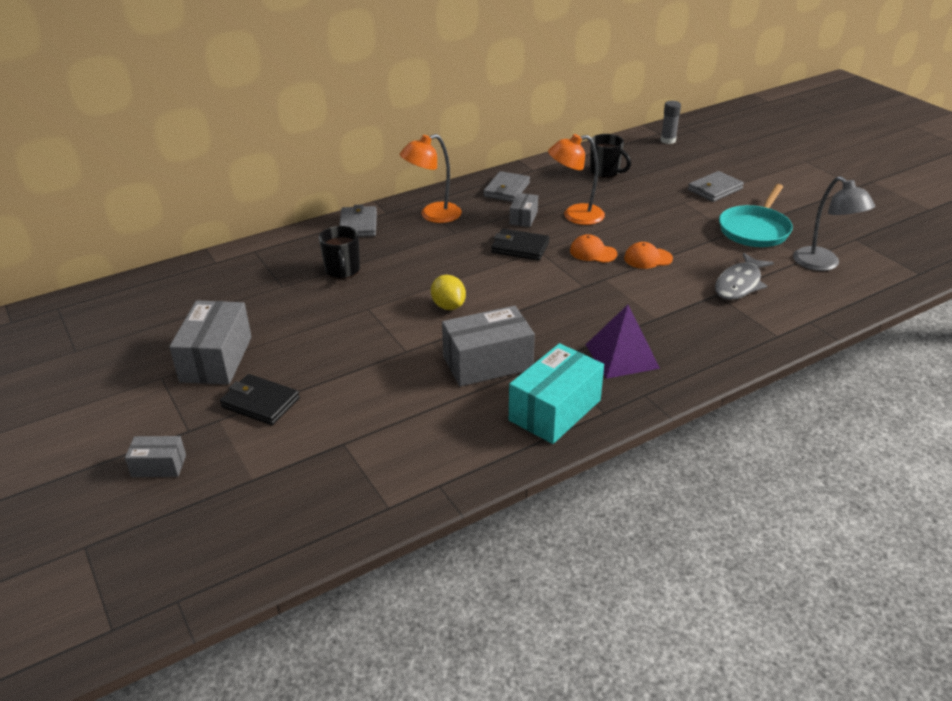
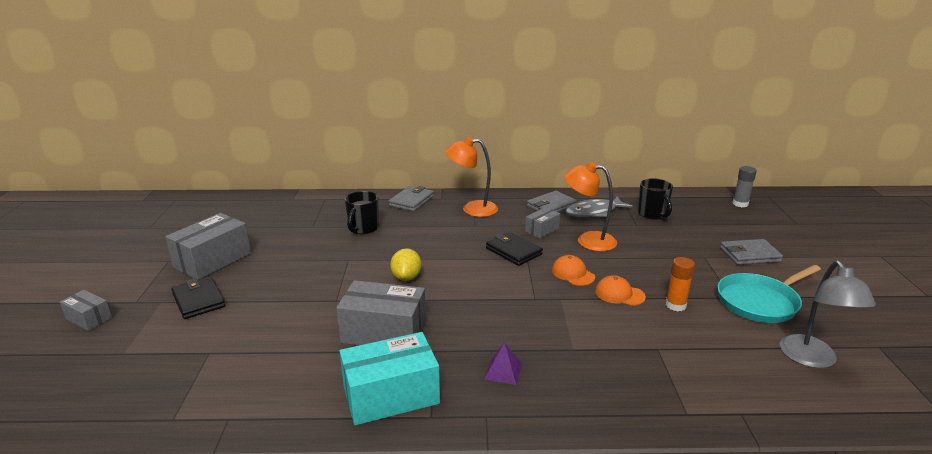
camera: 30 degrees right, 10 degrees down
purple pyramid [586,305,660,379] -> purple pyramid [484,342,522,385], size x0.55
grey fish [715,253,774,300] -> grey fish moved to [565,196,633,217]
none -> orange glue stick [666,257,695,311]

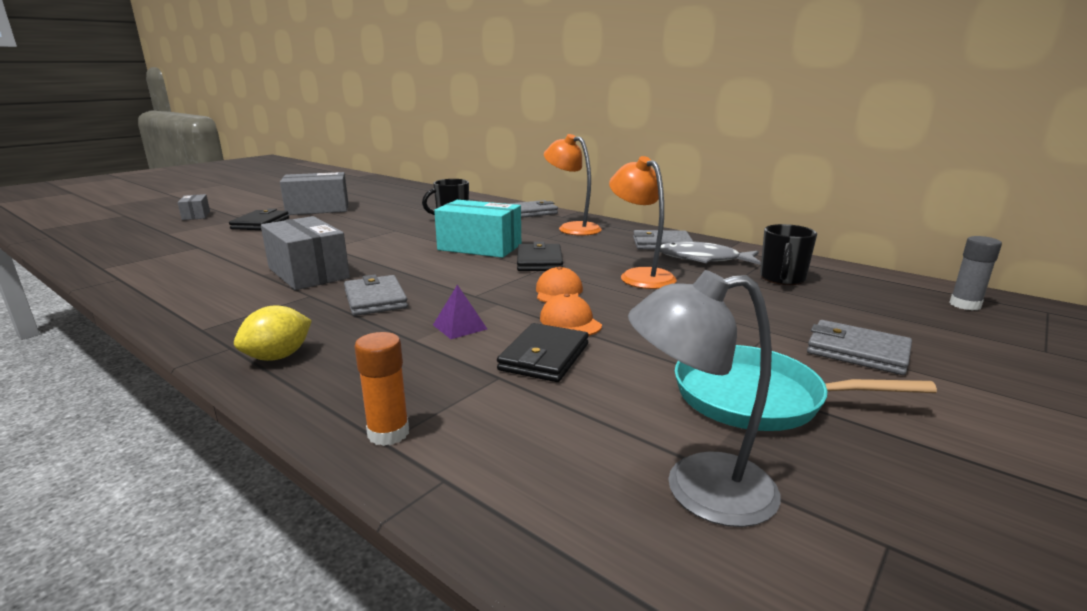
camera: 40 degrees right, 5 degrees down
turquoise box [339,332,440,425] -> turquoise box moved to [434,200,521,258]
yellow lemon [390,248,421,281] -> yellow lemon moved to [234,305,312,361]
purple pyramid [484,342,522,385] -> purple pyramid moved to [433,285,487,339]
grey box [525,207,560,238] -> none
orange glue stick [666,257,695,311] -> orange glue stick moved to [354,332,409,446]
grey lamp [780,260,876,368] -> grey lamp turned 45 degrees clockwise [628,270,781,527]
none -> grey wallet [344,275,408,316]
none -> black wallet [497,323,589,382]

